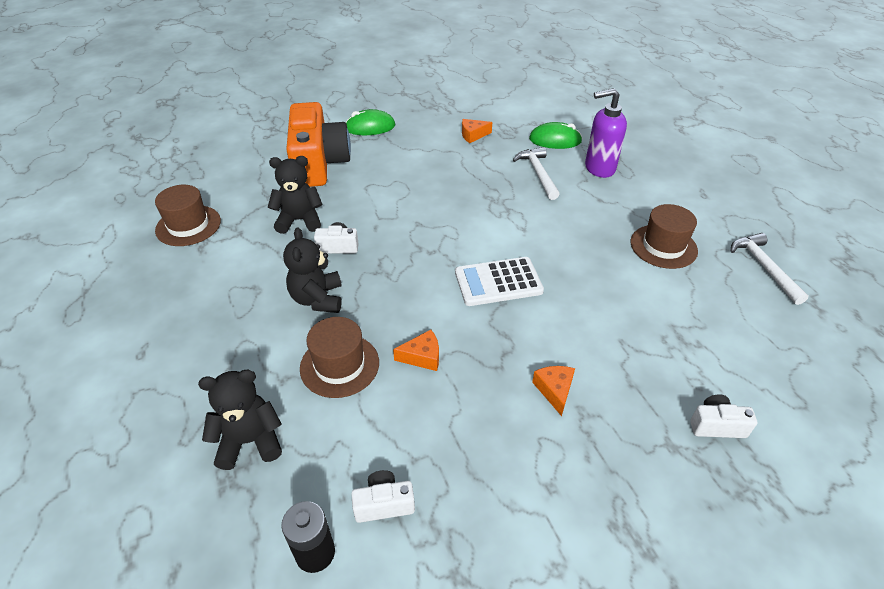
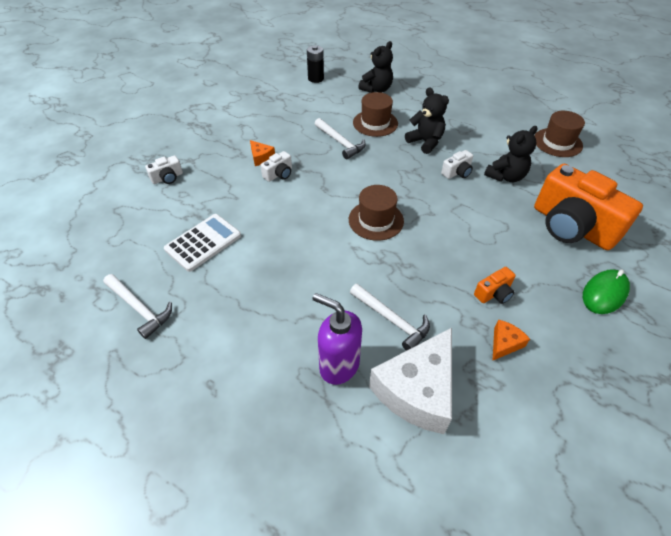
camera: 145 degrees right, 5 degrees up
white camera [351,470,415,523] -> white camera moved to [260,151,292,182]
orange cheese [393,330,439,371] -> white hammer [315,118,366,159]
white calculator [455,257,544,306] -> white calculator moved to [164,214,241,272]
green mouse [529,122,582,149] -> white cheese [369,328,452,434]
purple soap dispenser [585,88,627,178] -> purple soap dispenser turned 105 degrees counterclockwise [312,293,362,385]
brown hat [631,204,698,269] -> brown hat moved to [349,185,404,241]
none -> orange camera [474,267,516,304]

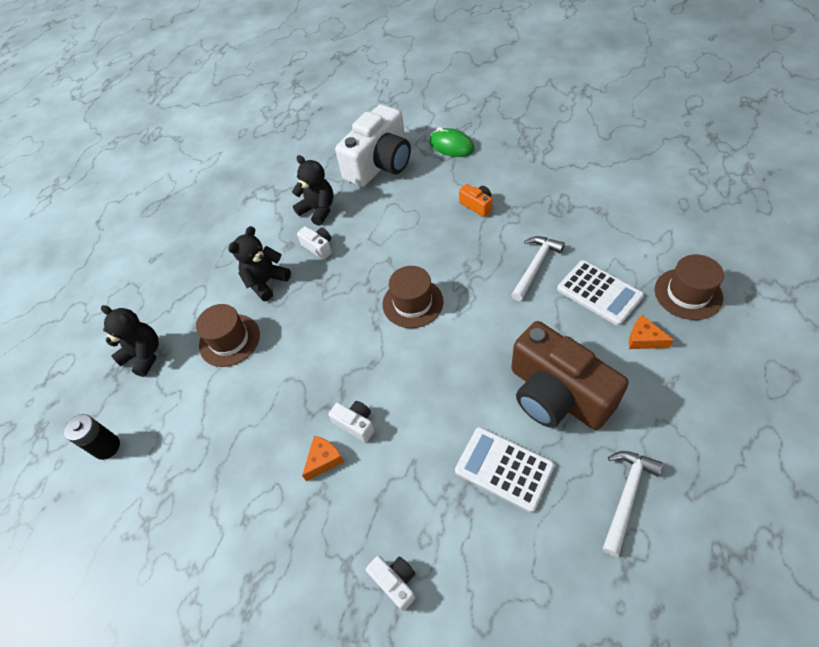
camera: 95 degrees left, 5 degrees up
purple soap dispenser [312,293,362,385] -> white calculator [557,260,644,326]
white hammer [315,118,366,159] -> none
white cheese [369,328,452,434] -> none
orange cheese [492,319,530,361] -> orange cheese moved to [629,315,674,349]
brown hat [534,111,585,157] -> brown hat moved to [655,254,724,320]
orange camera [534,164,643,250] -> white camera [335,104,411,187]
none -> brown camera [511,321,629,430]

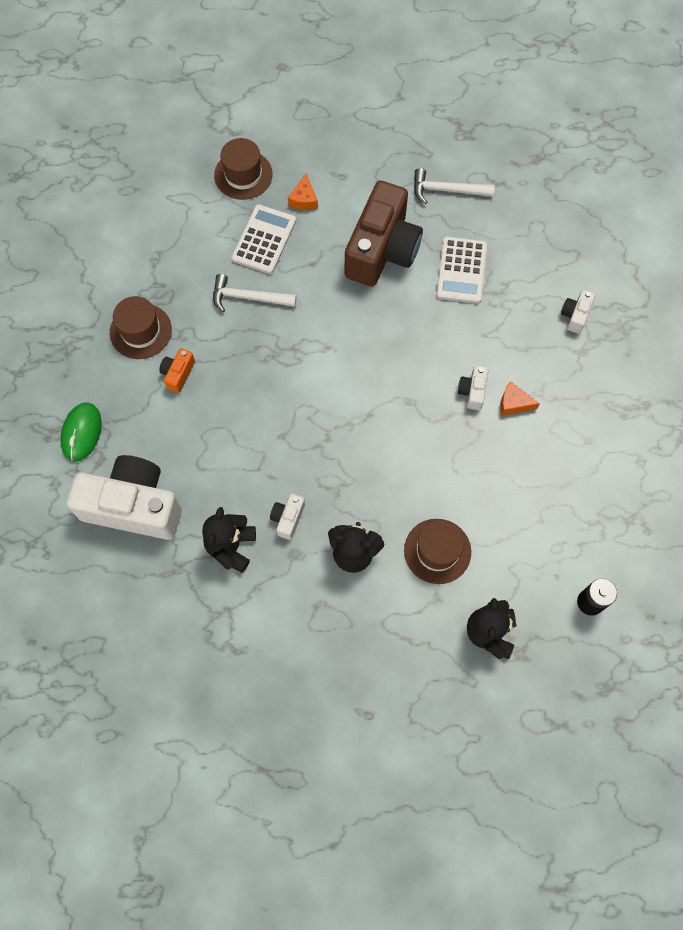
camera: 120 degrees left, 15 degrees up
brown hat [383,266,443,328] -> brown hat moved to [110,296,172,359]

